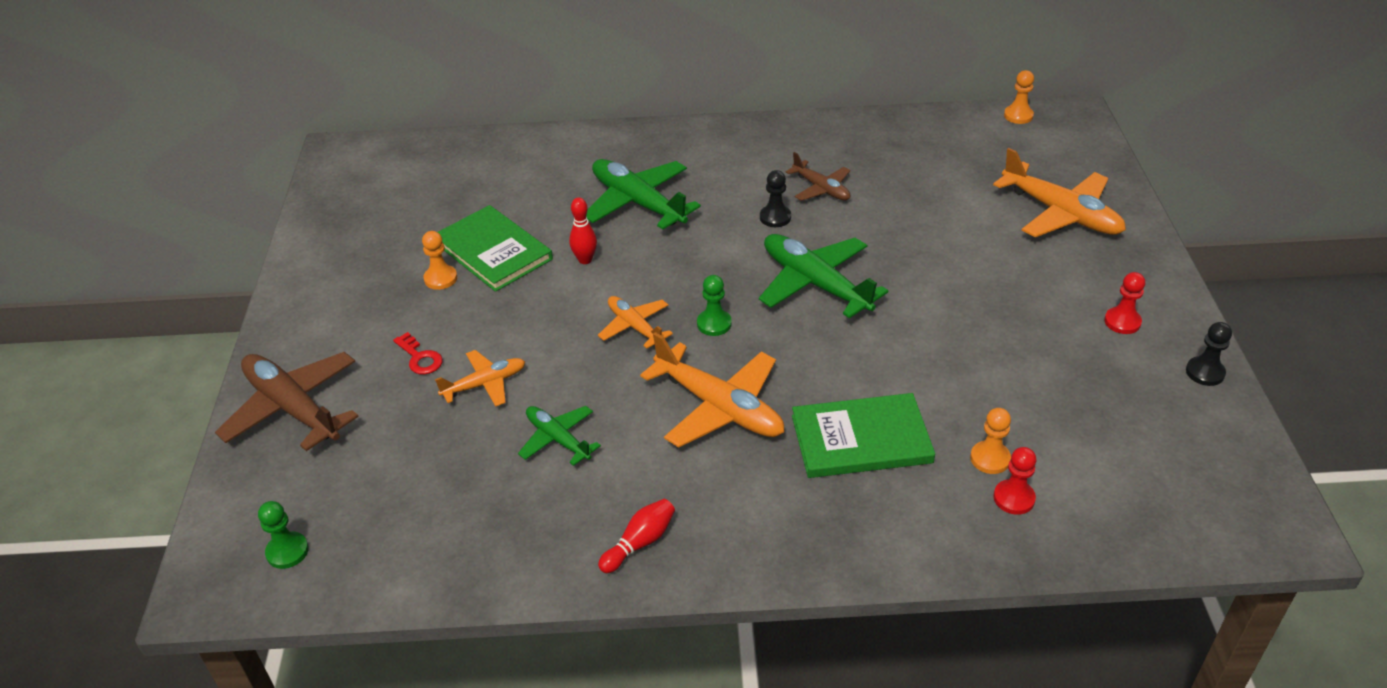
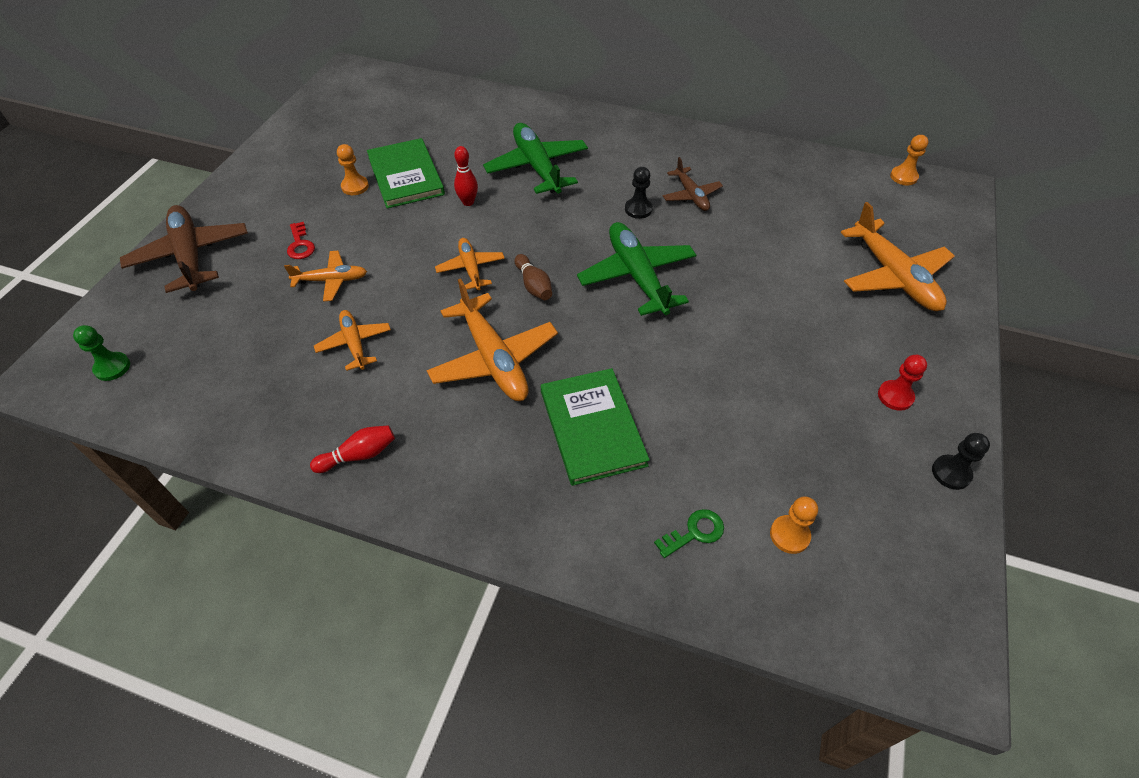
camera: 20 degrees right, 10 degrees up
green plane [518,406,601,466] -> orange plane [314,310,391,371]
green pawn [697,275,732,336] -> brown bowling pin [514,254,552,300]
green book [792,393,935,478] -> green book turned 60 degrees clockwise [541,368,650,486]
orange pawn [970,408,1011,474] -> orange pawn moved to [770,496,818,554]
red pawn [994,447,1036,515] -> green key [654,509,724,558]

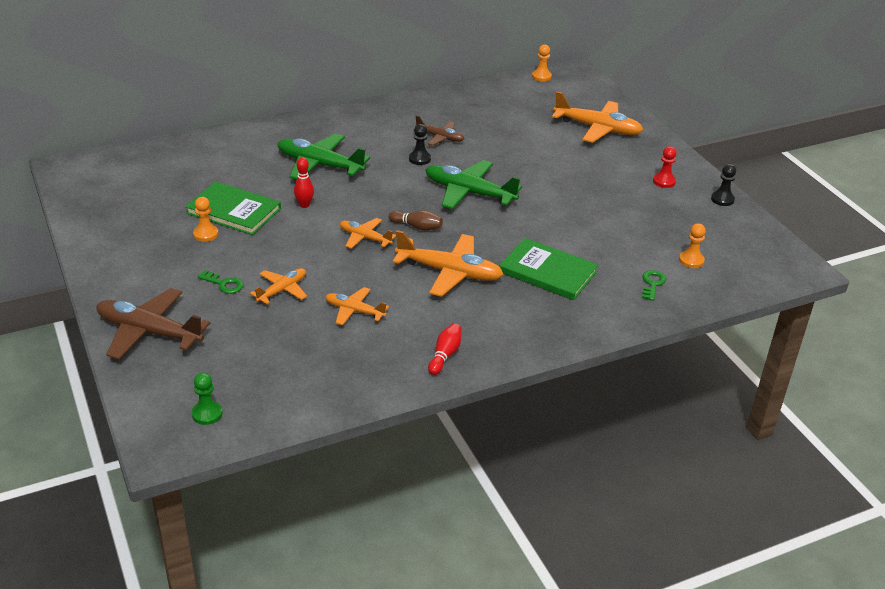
camera: 45 degrees left, 15 degrees down
red key [287,222,315,259] -> green key [198,270,243,294]

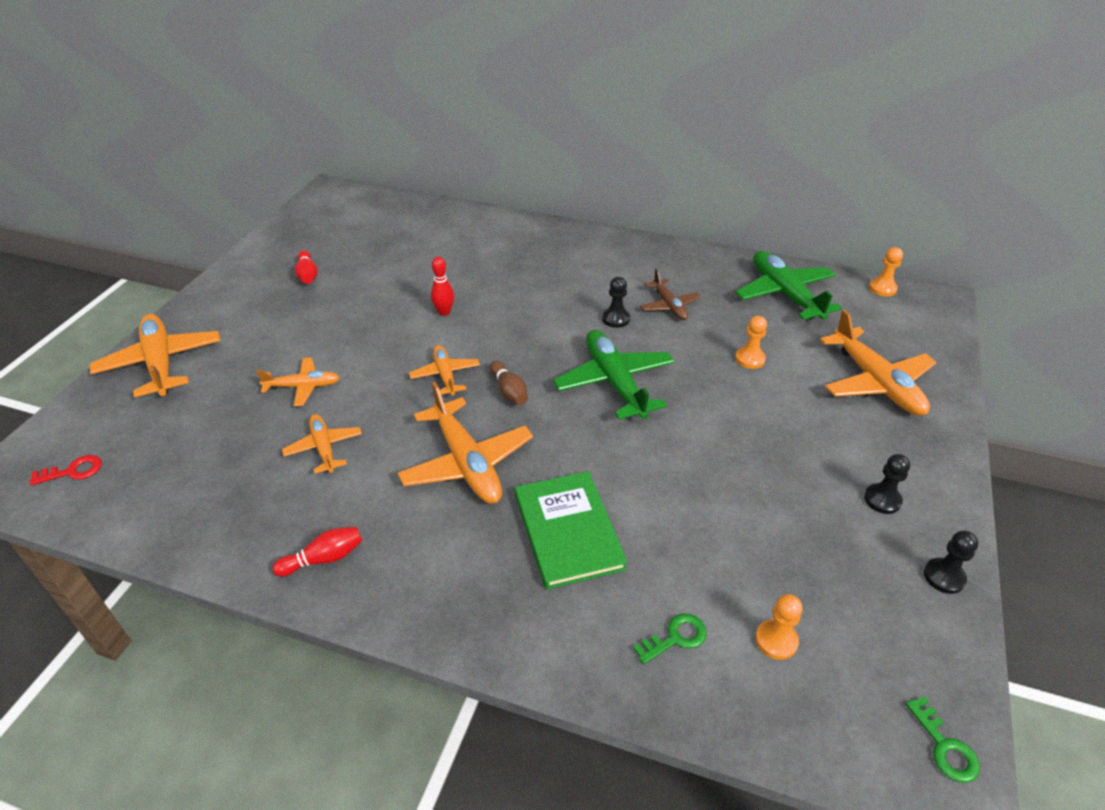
camera: 45 degrees right, 5 degrees up
brown plane [96,288,210,359] -> orange plane [90,314,221,398]
green book [185,181,281,235] -> none
green pawn [192,372,223,425] -> red key [30,455,102,485]
orange pawn [193,197,219,242] -> orange pawn moved to [735,316,767,369]
green key [198,270,243,294] -> green key moved to [906,696,980,783]
green plane [277,134,370,179] -> green plane moved to [735,251,842,320]
red pawn [653,146,677,188] -> black pawn [864,454,910,514]
none -> red bowling pin [295,250,318,284]

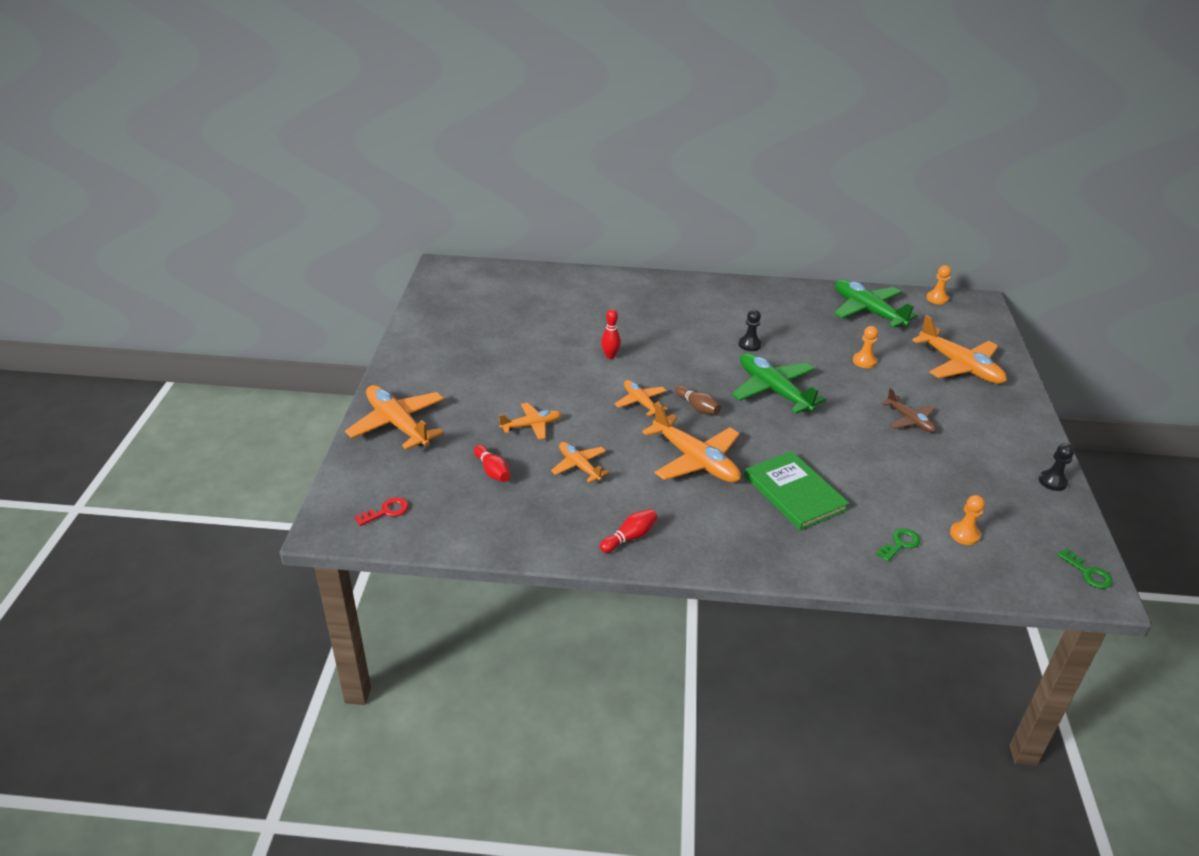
camera: 15 degrees left, 5 degrees down
red bowling pin [295,250,318,284] -> red bowling pin moved to [474,445,510,482]
brown plane [640,269,701,320] -> brown plane moved to [881,388,936,433]
black pawn [864,454,910,514] -> none

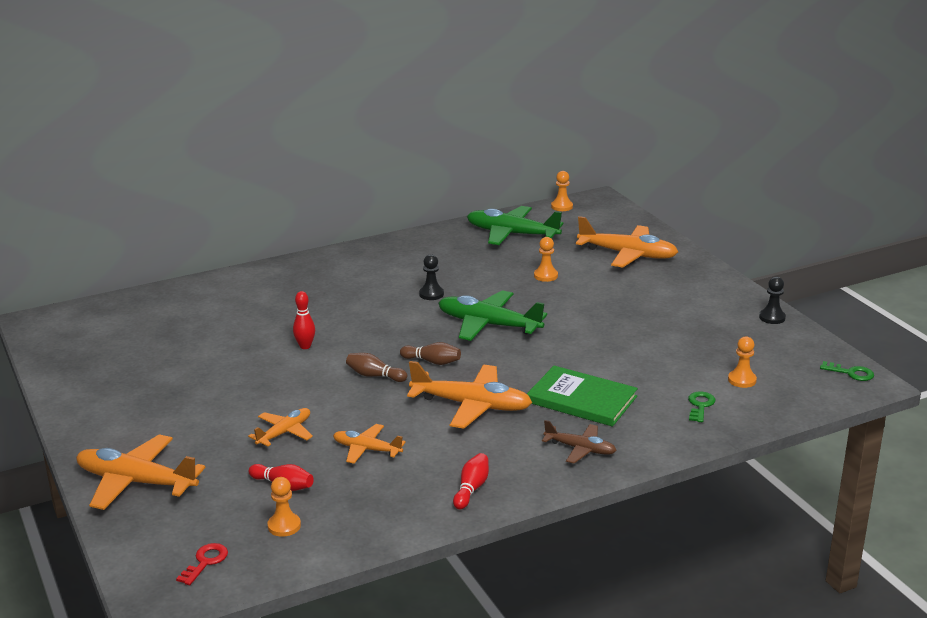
camera: 30 degrees left, 10 degrees down
orange plane [615,380,668,416] -> brown bowling pin [346,353,407,382]
brown plane [881,388,936,433] -> brown plane moved to [542,420,617,463]
none -> orange pawn [267,477,301,537]

